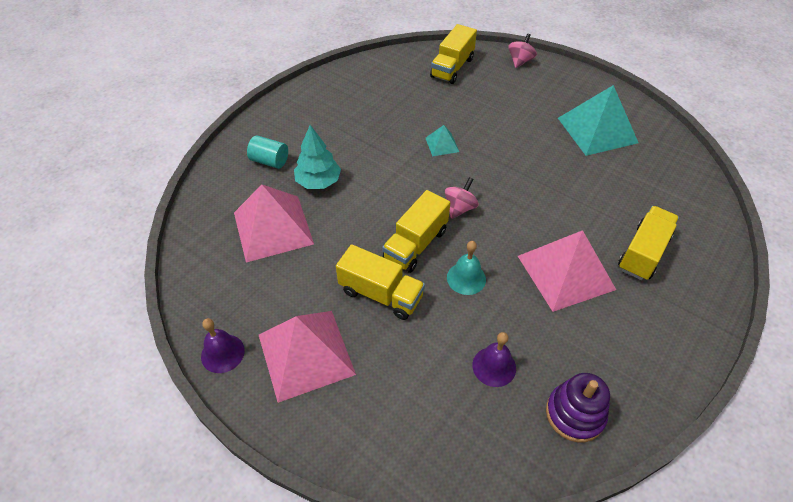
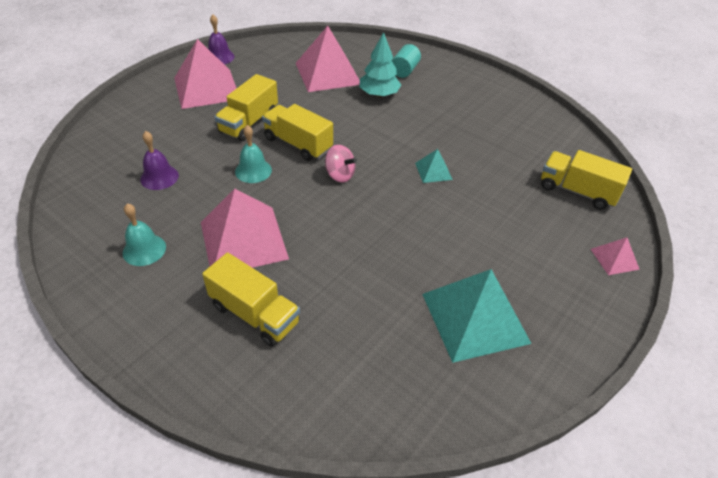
camera: 90 degrees right, 5 degrees down
pink spinning top [508,34,537,68] -> pink pyramid [591,237,640,275]
purple stacking toy [546,373,610,442] -> none
none -> turquoise bell [123,203,166,266]

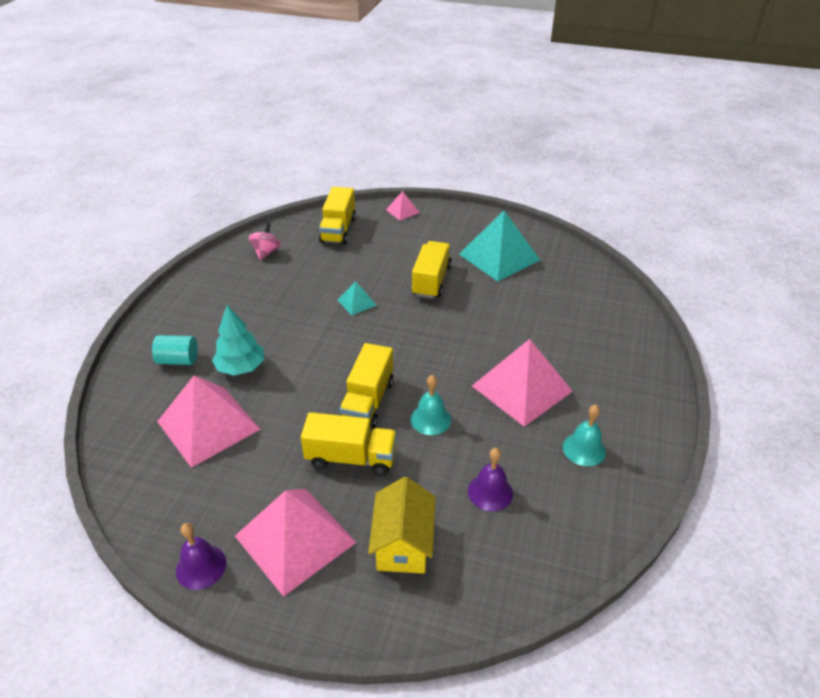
camera: 110 degrees left, 5 degrees down
yellow truck [202,253,300,347] -> yellow truck moved to [412,241,452,299]
pink spinning top [325,145,357,182] -> pink spinning top moved to [249,223,281,260]
none -> yellow house [368,477,436,574]

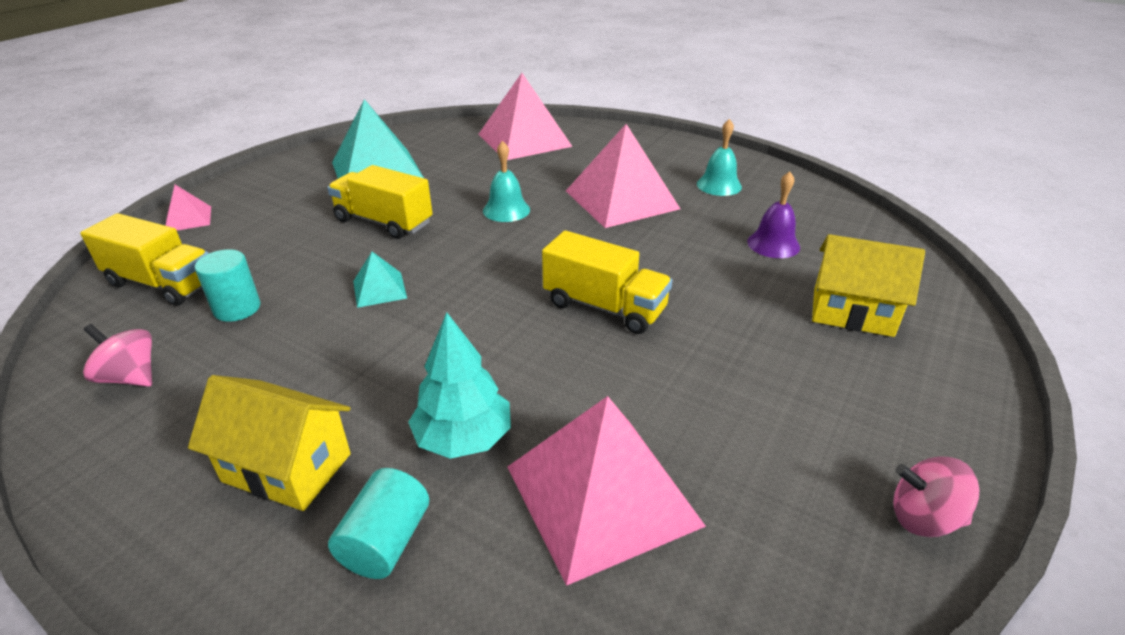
camera: 75 degrees left, 5 degrees down
purple bell [176,523,226,590] -> pink spinning top [893,456,980,537]
pink pyramid [235,489,357,597] -> pink pyramid moved to [478,73,573,160]
yellow truck [301,412,397,476] -> none
turquoise bell [411,375,451,435] -> turquoise bell moved to [483,141,530,222]
none -> yellow house [188,375,351,511]
none -> turquoise cylinder [195,249,261,322]

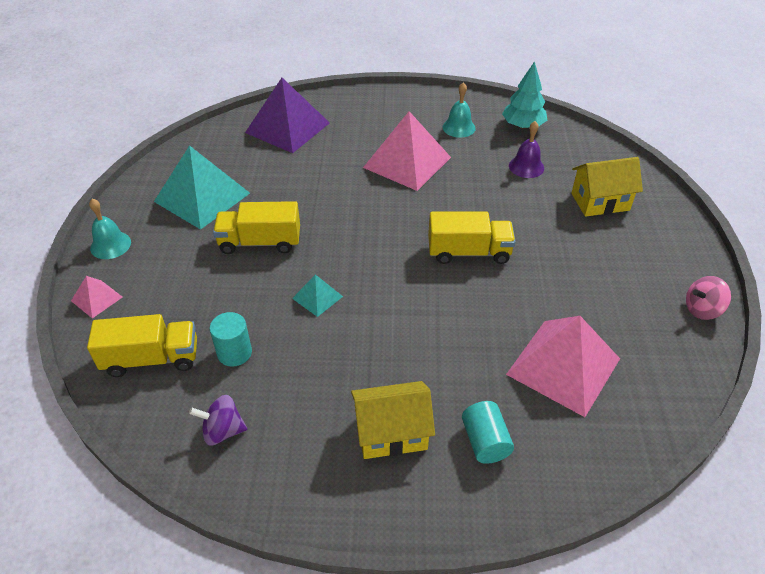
camera: 30 degrees left, 10 degrees up
pink spinning top [83,324,152,387] -> purple spinning top [189,395,247,446]
turquoise tree [408,312,511,459] -> turquoise tree moved to [502,61,547,129]
pink pyramid [478,73,573,160] -> purple pyramid [245,78,330,153]
turquoise bell [483,141,530,222] -> turquoise bell moved to [89,199,131,259]

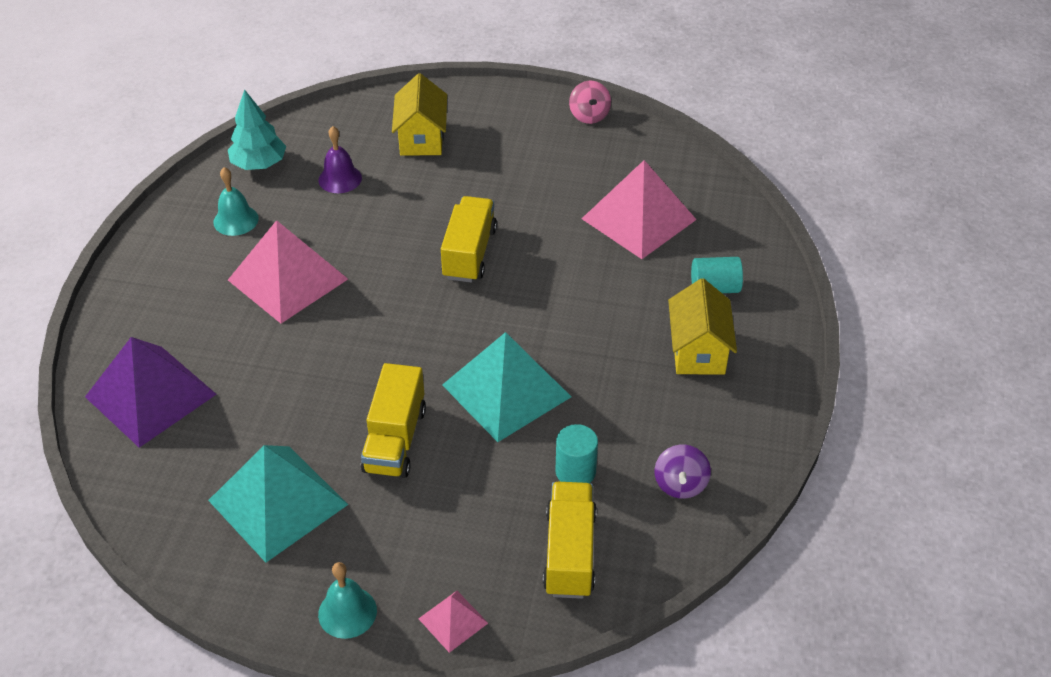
camera: 80 degrees left, 0 degrees up
turquoise pyramid [292,274,343,317] -> turquoise pyramid [442,332,571,442], size x2.15

